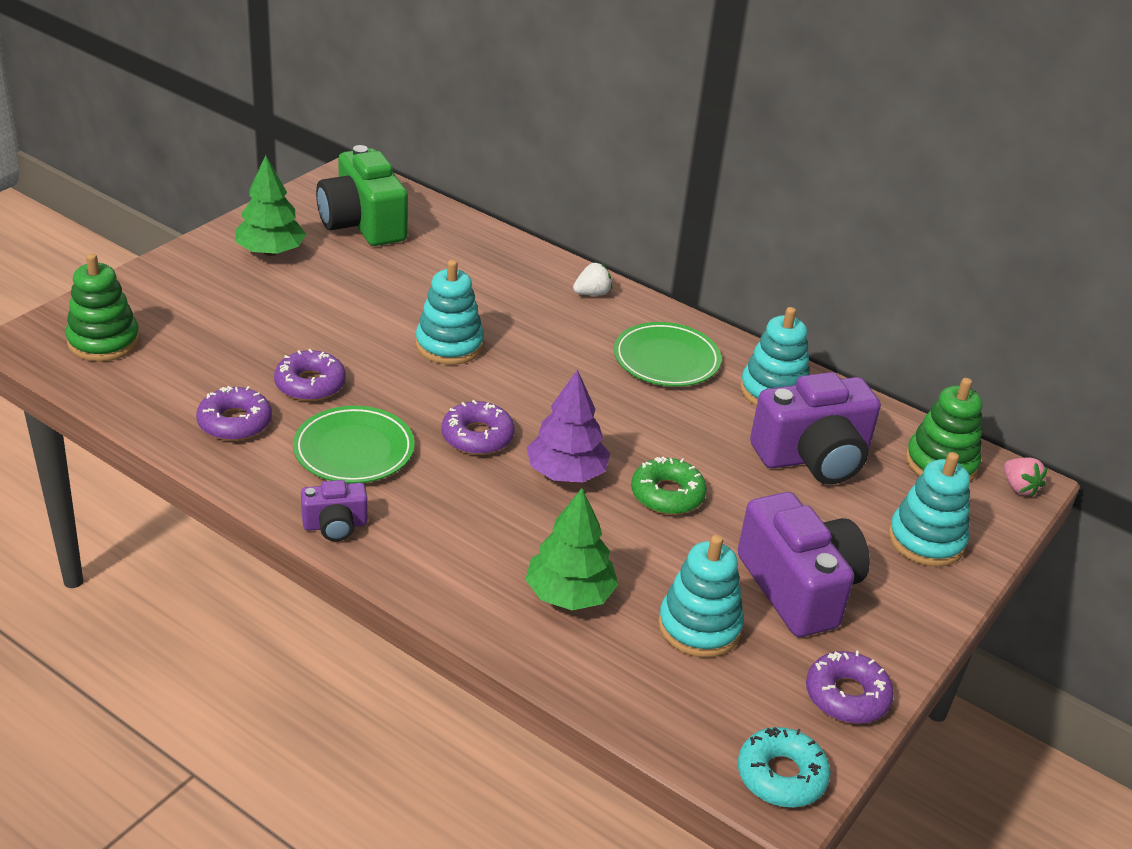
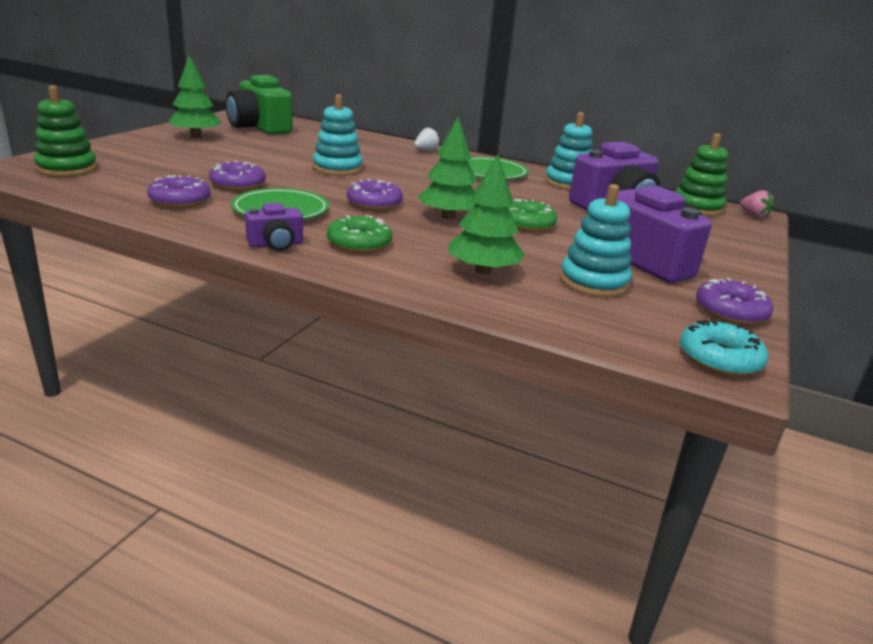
camera: 10 degrees left, 10 degrees down
purple tree [527,369,610,482] -> green tree [418,117,477,219]
turquoise stacking toy [888,452,970,567] -> none
none -> green donut [327,215,392,253]

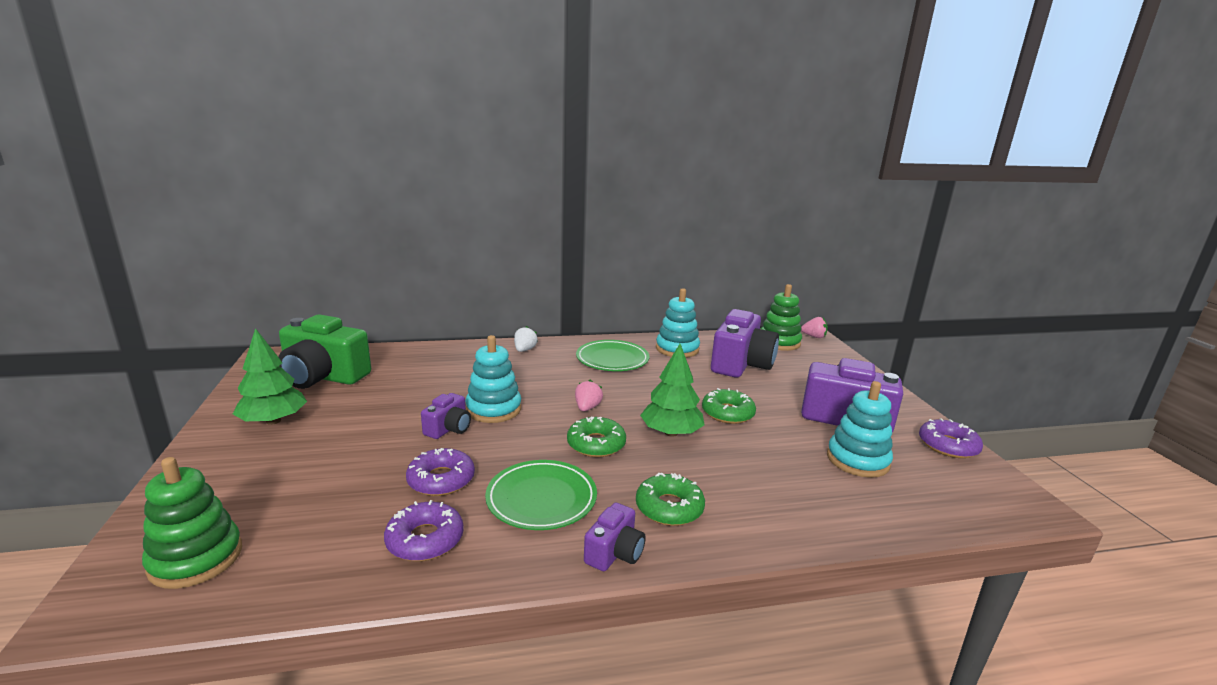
camera: 35 degrees left, 5 degrees down
purple donut [347,179,403,210] -> green donut [567,417,626,457]
green tree [449,155,525,275] -> none
turquoise donut [680,319,768,376] -> none
none -> purple camera [421,393,471,439]
none -> pink strawberry [575,380,603,411]

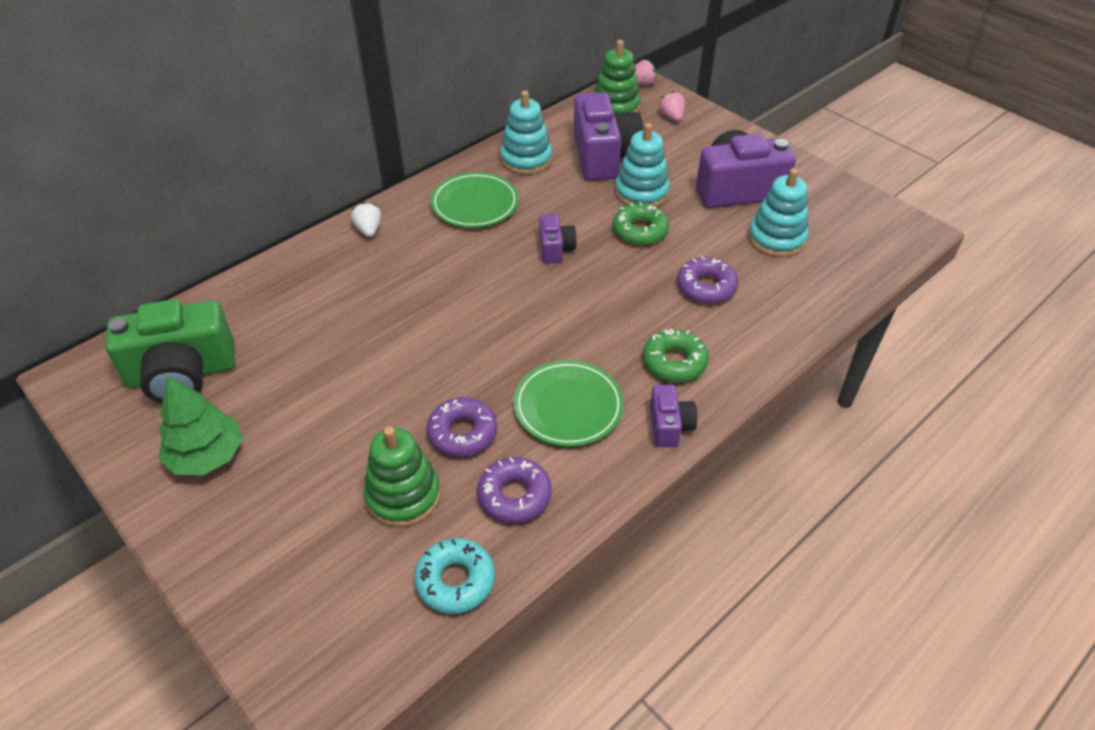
camera: 30 degrees left, 25 degrees up
green stacking toy [142,457,242,589] -> green stacking toy moved to [364,426,441,527]
purple camera [421,393,471,439] -> purple camera moved to [539,214,577,264]
turquoise stacking toy [465,335,521,423] -> turquoise stacking toy moved to [615,123,670,207]
green donut [567,417,626,457] -> none
pink strawberry [575,380,603,411] -> pink strawberry moved to [659,91,685,121]
green tree [640,344,705,437] -> none
purple donut [919,418,983,458] -> purple donut moved to [677,256,738,304]
none -> turquoise donut [414,538,495,614]

